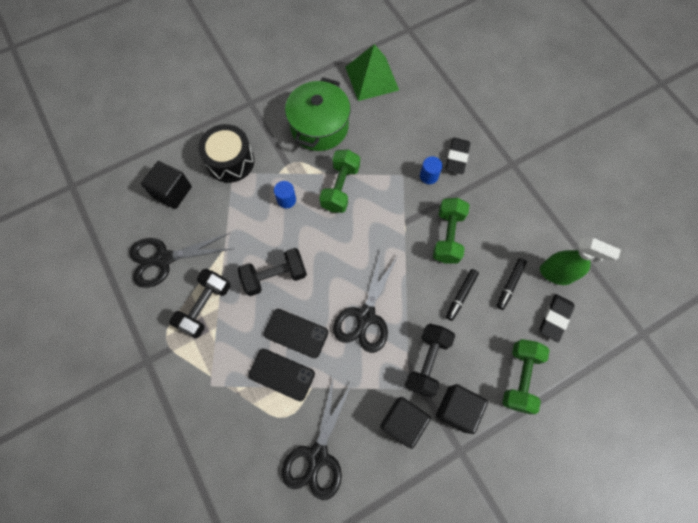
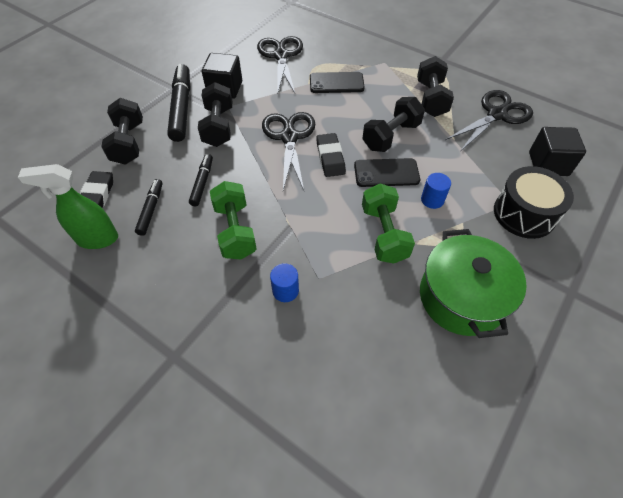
camera: 155 degrees right, 15 degrees down
black phone [264,309,328,358] -> black phone moved to [354,158,420,187]
green pyramid [345,44,399,101] -> none
black cube [436,384,488,434] -> black marker [167,64,190,142]
black eraser [445,138,471,174] -> black eraser moved to [316,133,346,177]
green dumbbell [502,339,550,414] -> black dumbbell [101,98,143,165]

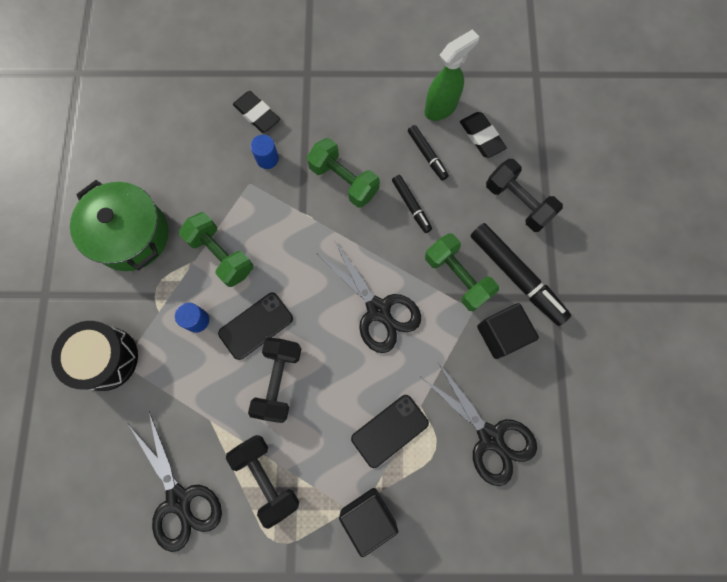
camera: 145 degrees right, 20 degrees up
black dumbbell [198,82,232,147] -> green dumbbell [425,233,499,312]
black eraser [316,133,346,177] -> black eraser moved to [233,91,280,133]
black scissors [445,90,533,152] -> black scissors turned 45 degrees counterclockwise [128,411,222,552]
black cube [529,127,586,176] -> black cube moved to [339,488,398,557]

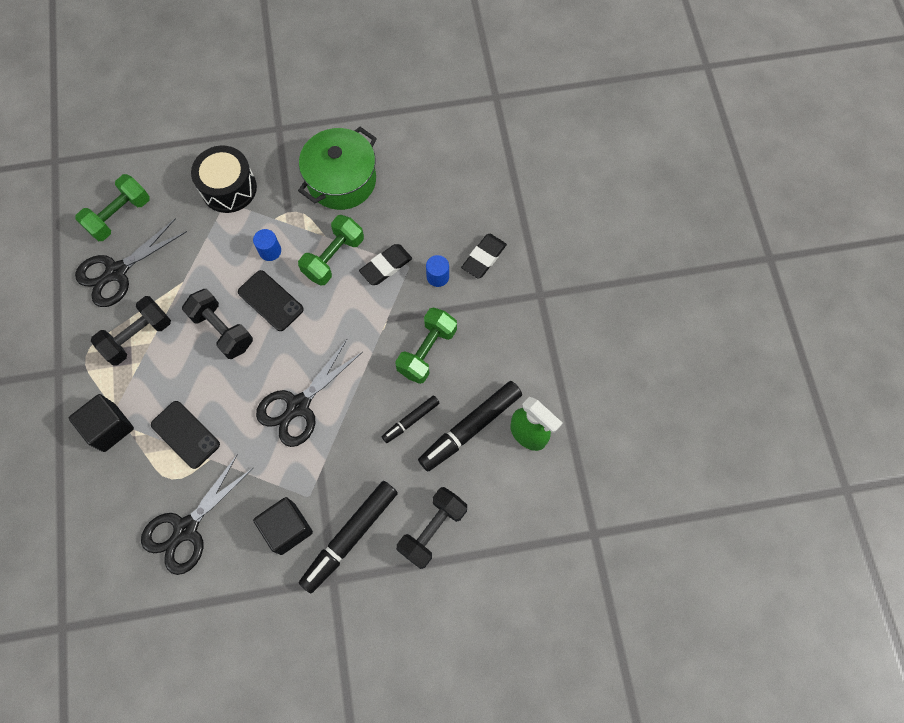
camera: 80 degrees right, 5 degrees down
black dumbbell [248,337,301,423] -> black dumbbell turned 45 degrees clockwise [182,289,253,359]
black marker [408,125,449,181] -> black marker [418,381,522,471], size x1.83
green dumbbell [425,233,499,312] -> green dumbbell moved to [75,174,150,241]
black eraser [460,112,507,158] -> black eraser moved to [359,244,412,285]

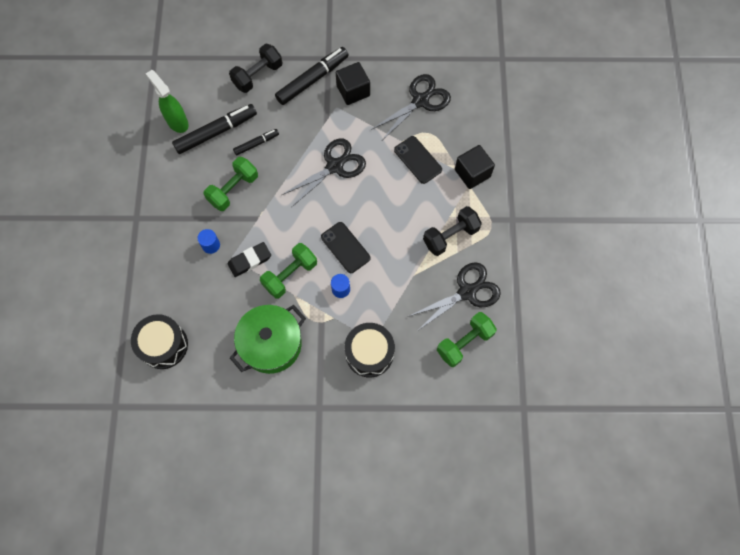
camera: 170 degrees left, 0 degrees up
black dumbbell [182,289,253,359] -> none
black eraser [461,234,507,279] -> none
none -> black drum [131,314,188,369]

